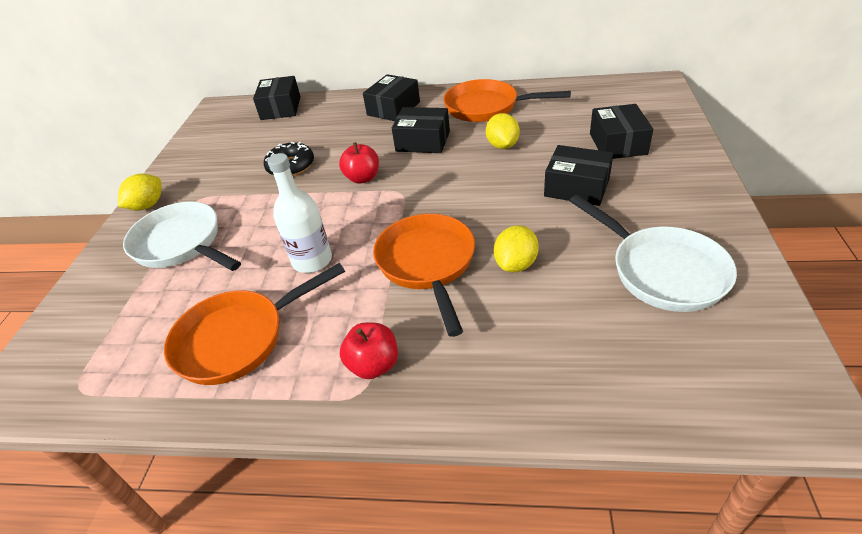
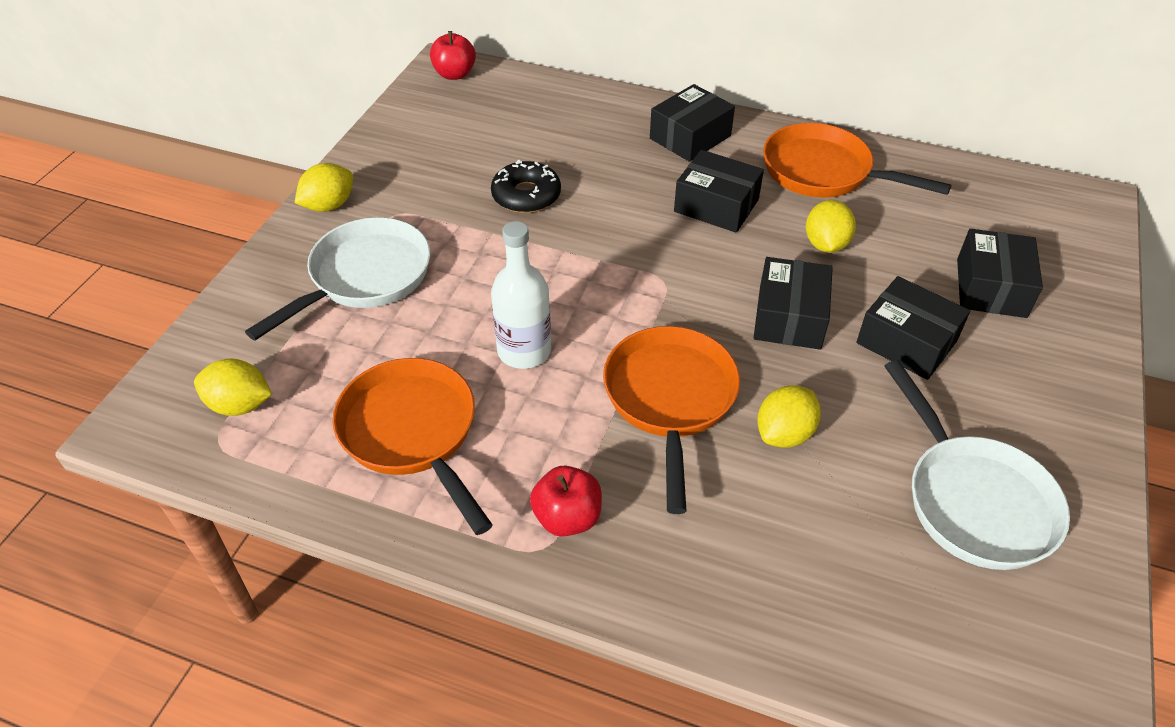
camera: 10 degrees right, 5 degrees up
white pan [123,202,241,271] -> white pan turned 75 degrees clockwise [245,217,430,340]
orange pan [164,263,345,385] -> orange pan turned 75 degrees clockwise [333,358,493,535]
black box [253,76,300,120] -> black box moved to [754,257,833,350]
red apple [339,142,379,184] -> red apple moved to [430,31,476,80]
none -> yellow lemon [194,359,272,416]

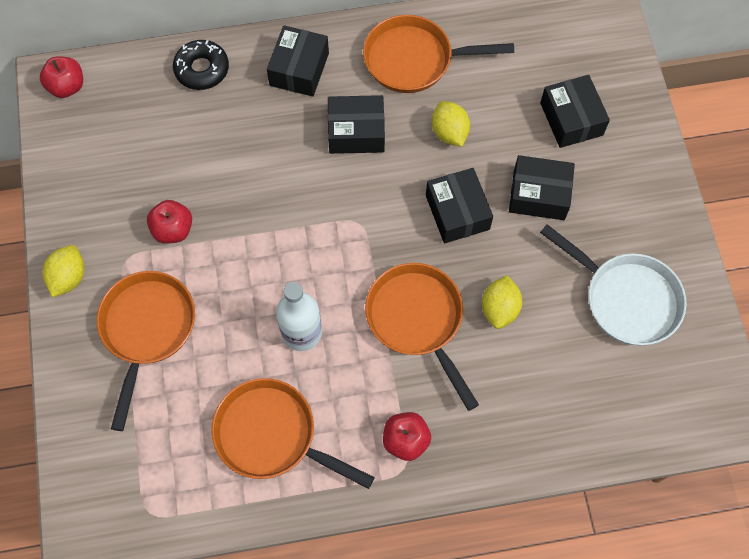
camera: 30 degrees left, 20 degrees up
yellow lemon [194,359,272,416] -> none
white pan [245,217,430,340] -> orange pan [97,271,195,431]
black donut [491,160,561,213] -> black donut moved to [173,40,229,90]
none -> red apple [147,200,192,244]

